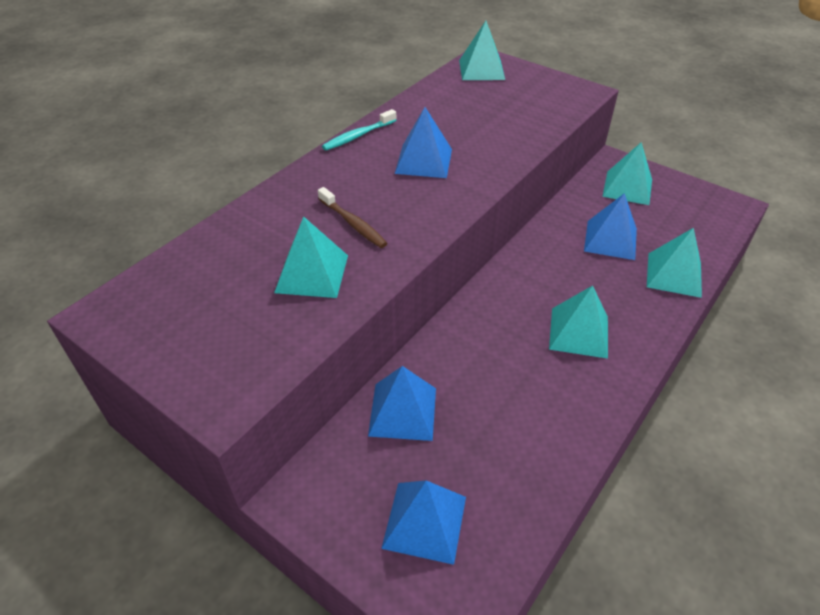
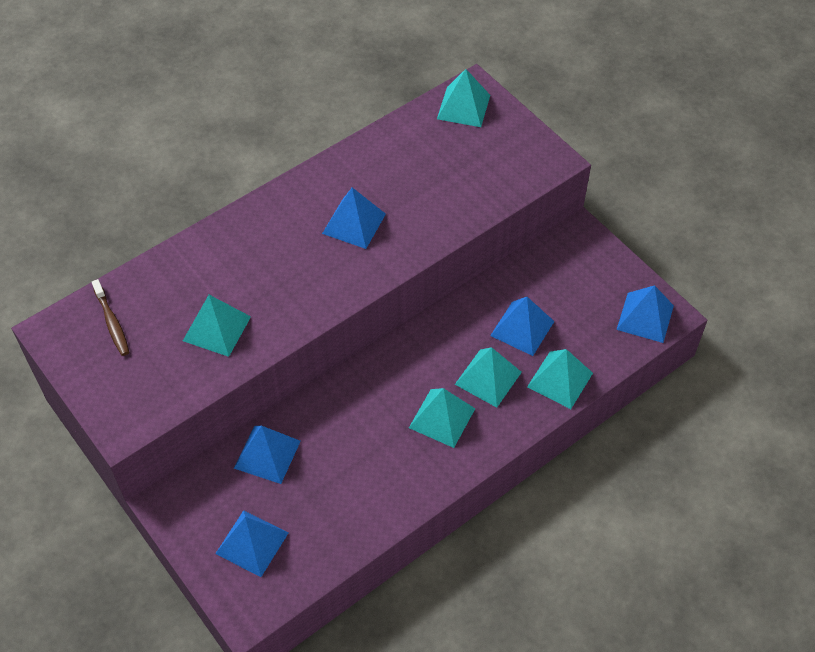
camera: 15 degrees right, 10 degrees up
brown toothbrush [318,187,387,248] -> brown toothbrush moved to [92,279,129,356]
turquoise toothbrush [322,109,396,151] -> none
turquoise pyramid [602,142,652,205] -> turquoise pyramid moved to [455,347,522,408]
none -> blue pyramid [616,285,674,343]

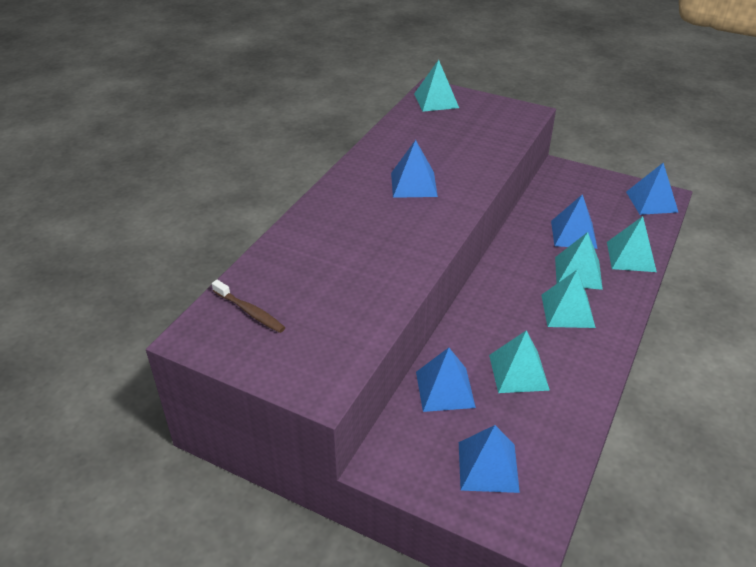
camera: 25 degrees left, 15 degrees down
turquoise pyramid [183,295,251,357] -> turquoise pyramid moved to [489,330,550,393]

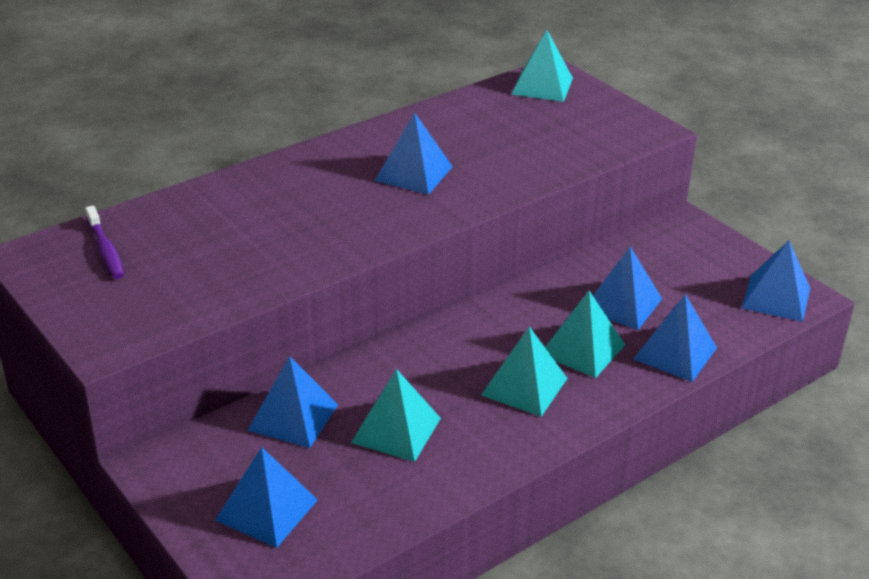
camera: 25 degrees right, 5 degrees down
brown toothbrush [212,280,286,333] -> purple toothbrush [85,206,124,279]
turquoise pyramid [607,216,657,272] -> blue pyramid [634,294,717,382]

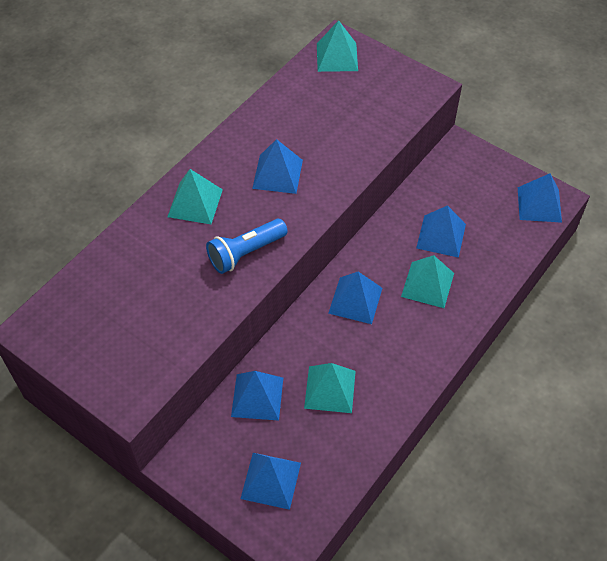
camera: 15 degrees left, 20 degrees up
purple toothbrush [85,206,124,279] -> none
turquoise pyramid [481,326,568,417] -> turquoise pyramid moved to [167,169,223,224]
blue pyramid [634,294,717,382] -> blue pyramid moved to [328,272,382,324]
none -> blue flashlight [206,219,288,274]

